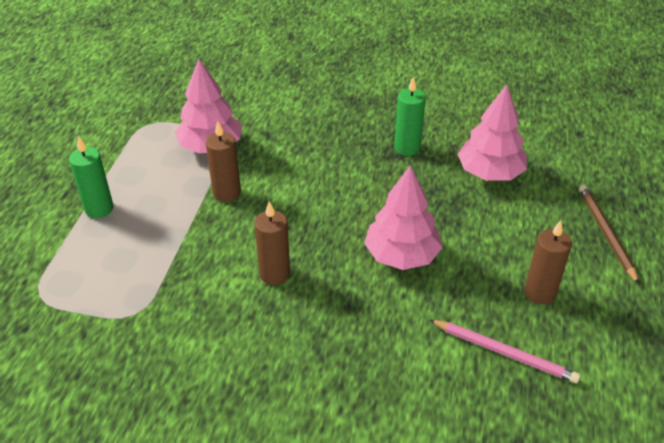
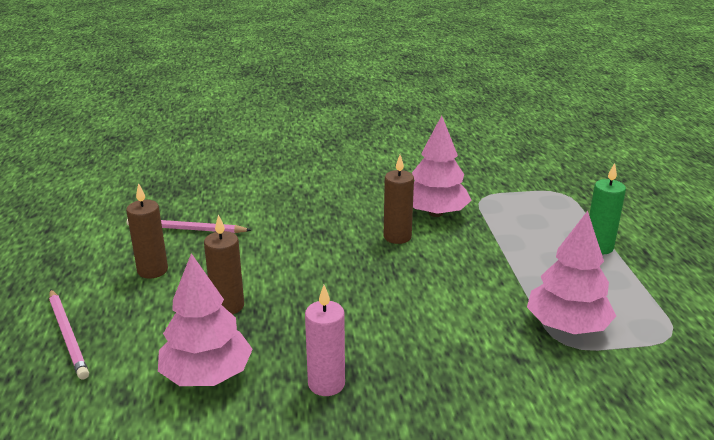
camera: 160 degrees right, 15 degrees down
brown candle [206,121,241,202] -> brown candle moved to [204,215,244,315]
pink tree [364,166,443,270] -> pink tree moved to [412,116,472,217]
green candle [394,76,426,156] -> pink candle [305,285,345,396]
brown pencil [579,185,639,284] -> pink pencil [49,289,89,380]

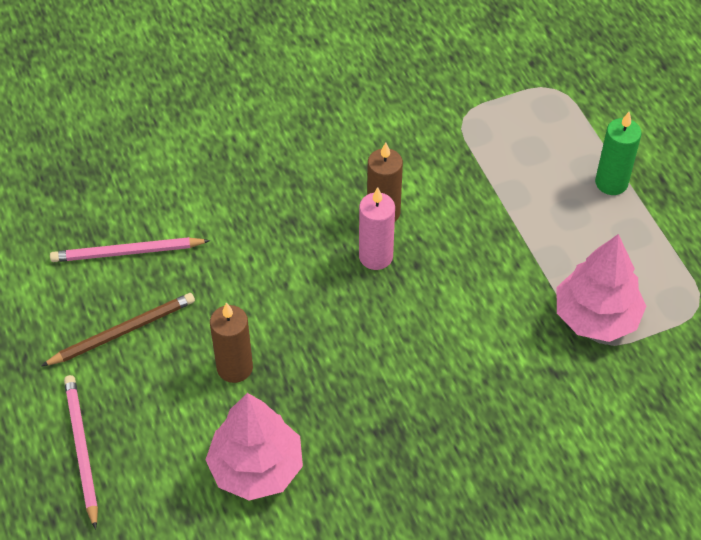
camera: 15 degrees left, 25 degrees up
pink pencil [49,289,89,380] -> pink pencil turned 150 degrees counterclockwise [64,375,98,530]
brown candle [126,183,168,279] -> brown pencil [41,293,195,366]
pink candle [305,285,345,396] -> pink candle moved to [359,187,395,270]
pink tree [412,116,472,217] -> none

